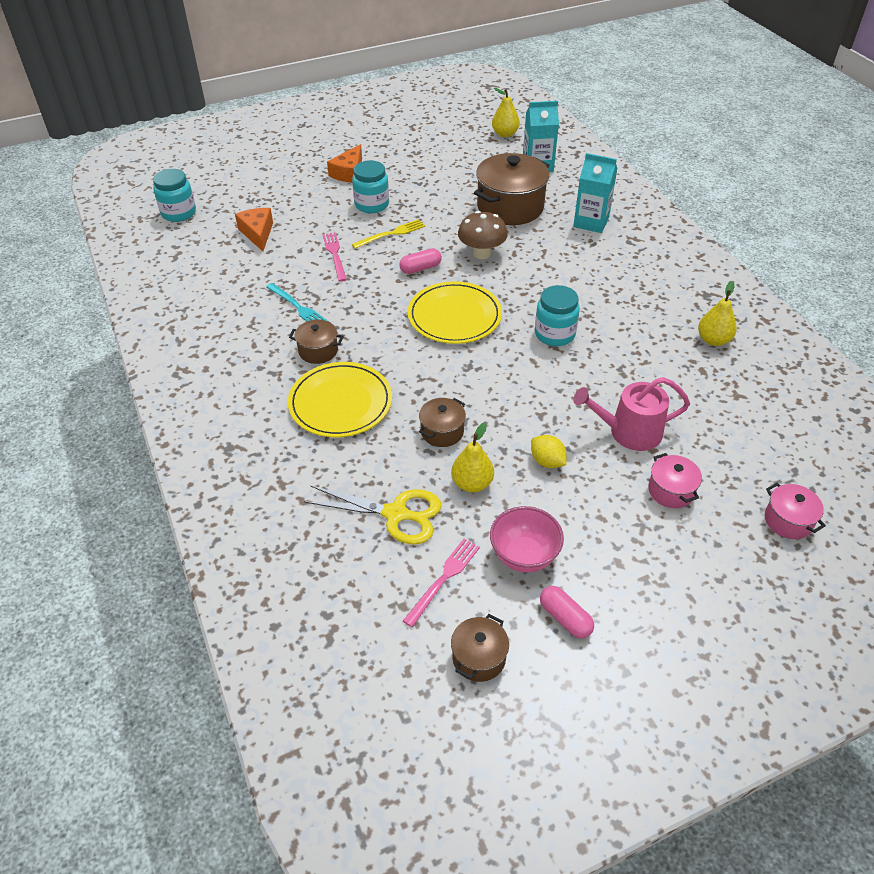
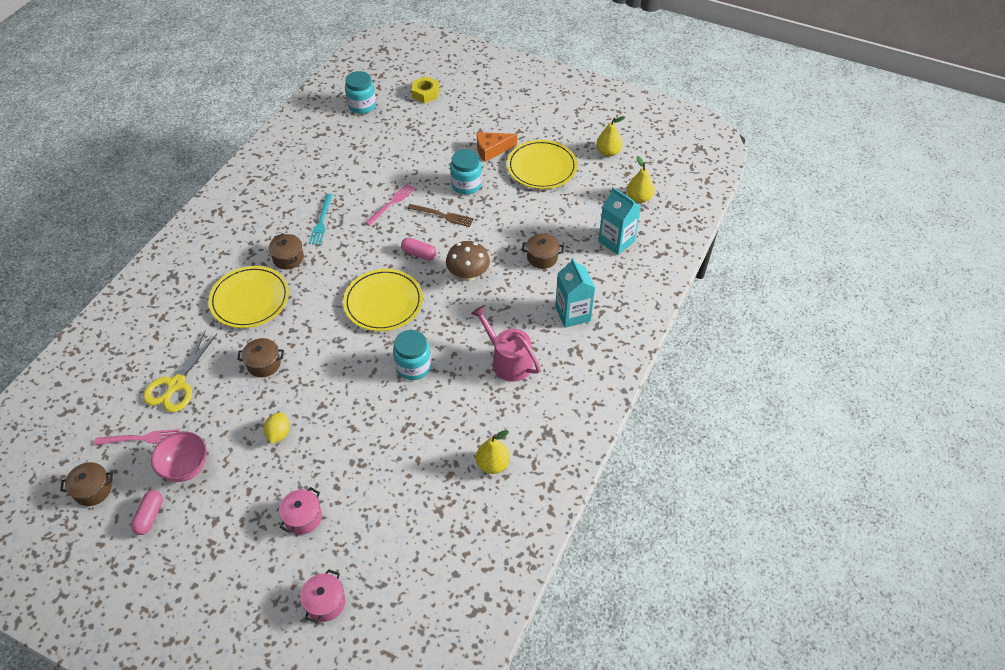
camera: 50 degrees right, 5 degrees up
orange cheese [235,208,273,251] -> none
yellow scissors [304,486,442,545] -> yellow scissors turned 45 degrees clockwise [143,330,217,412]
yellow fork [351,219,425,249] -> brown fork [407,204,474,227]
yellow pear [451,423,494,492] -> yellow pear moved to [596,116,625,157]
brown pot [474,153,549,225] -> brown pot [522,233,564,269], size x0.50
pink watering can [573,377,690,451] -> pink watering can moved to [471,306,540,382]
none -> yellow nut [412,76,439,103]
none -> yellow plate [507,140,577,189]

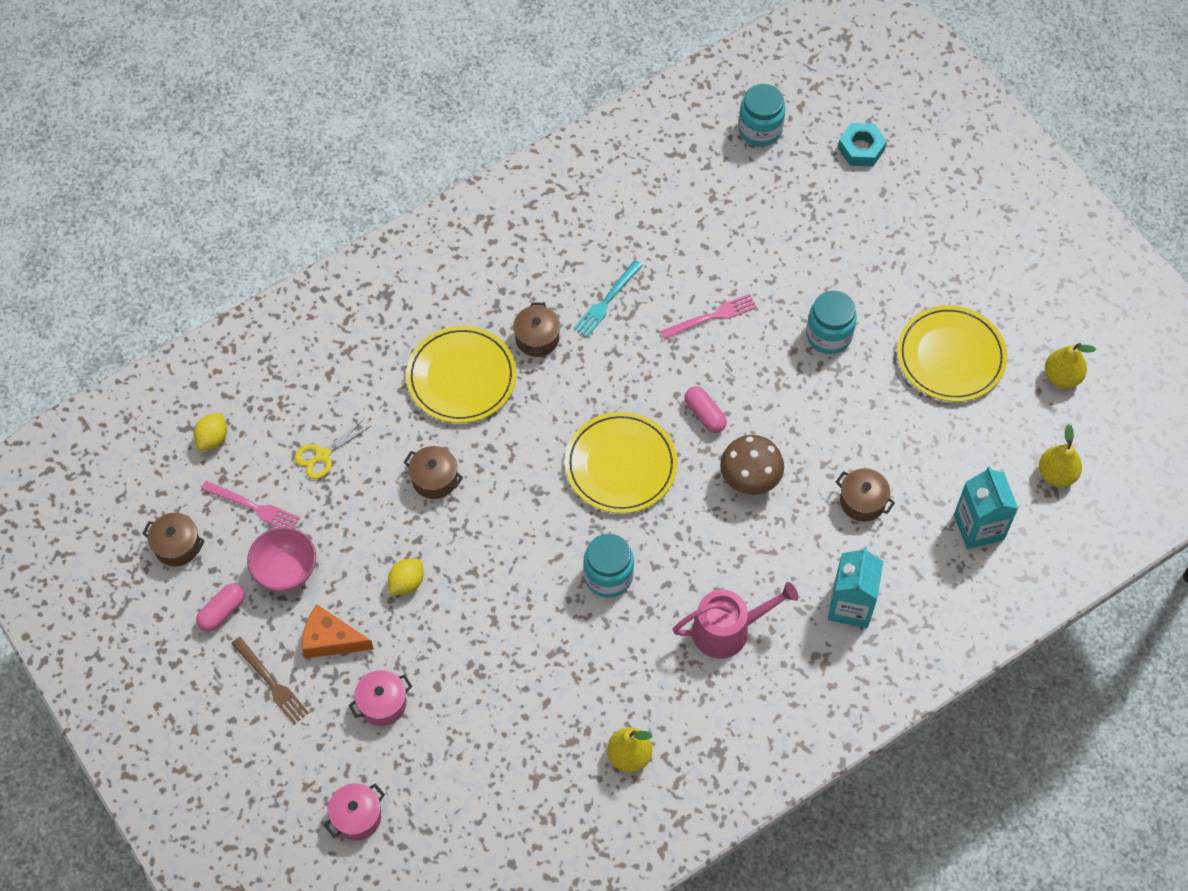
camera: 30 degrees right, 10 degrees up
yellow scissors [143,330,217,412] -> yellow scissors [294,419,371,479], size x0.63
brown fork [407,204,474,227] -> brown fork moved to [231,637,309,724]
yellow nut [412,76,439,103] -> turquoise nut [838,123,887,166]
pink watering can [471,306,540,382] -> pink watering can turned 90 degrees clockwise [673,582,798,659]
orange cheese [477,132,517,162] -> orange cheese moved to [302,604,374,658]
none -> yellow lemon [194,413,227,451]

